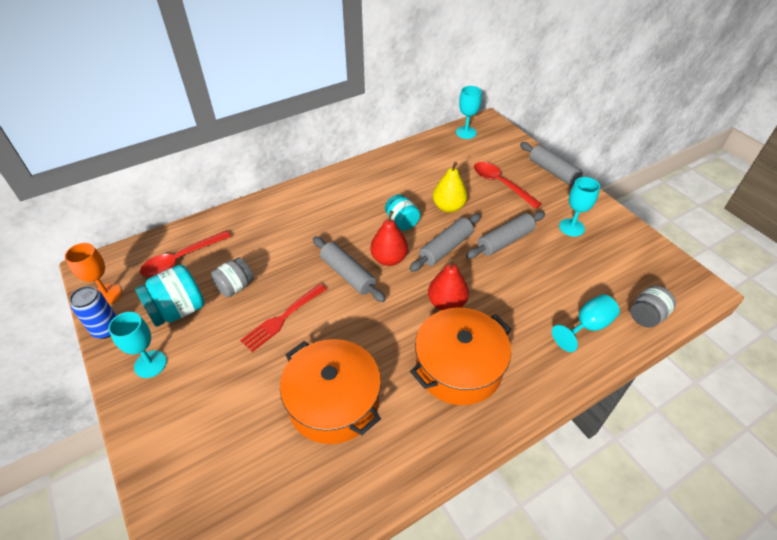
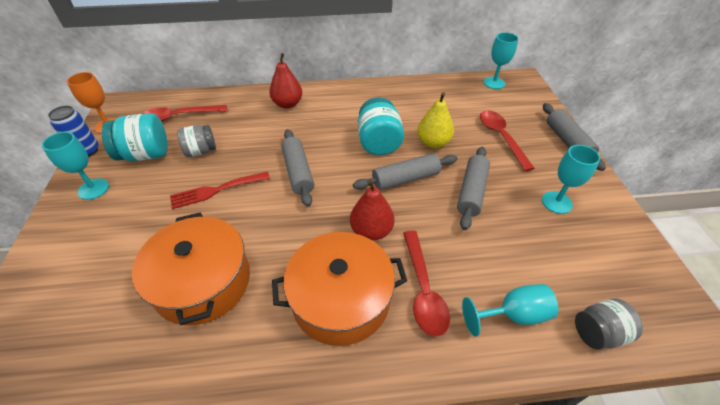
camera: 25 degrees right, 0 degrees up
red pear [370,211,408,266] -> red pear moved to [269,53,302,109]
turquoise jar [385,194,420,231] -> turquoise jar [358,97,404,155], size x1.51
grey rolling pin [466,211,545,259] -> grey rolling pin turned 60 degrees counterclockwise [457,147,490,230]
none -> red spoon [403,230,450,337]

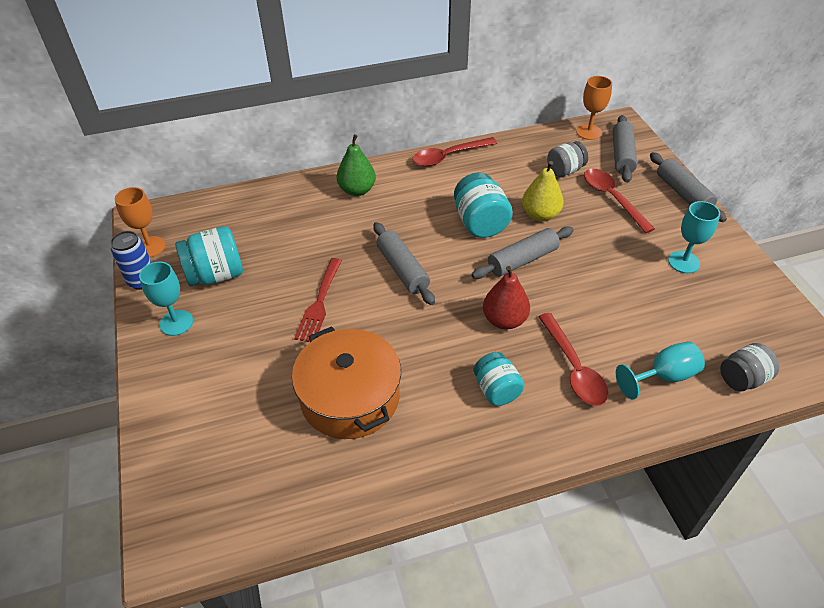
camera: 10 degrees left, 0 degrees up
red spoon [142,105,227,121] -> red spoon moved to [412,137,497,167]
red fork [170,171,270,209] -> red fork turned 45 degrees counterclockwise [294,258,342,342]
grey jar [177,125,216,157] -> grey jar moved to [547,141,588,177]
red pear [269,53,302,109] -> green pear [337,134,376,196]
orange pot [272,232,407,346] -> turquoise jar [474,352,524,406]
grey rolling pin [457,147,490,230] -> grey rolling pin moved to [613,115,637,183]
turquoise goblet [483,32,518,89] -> orange goblet [576,76,612,140]

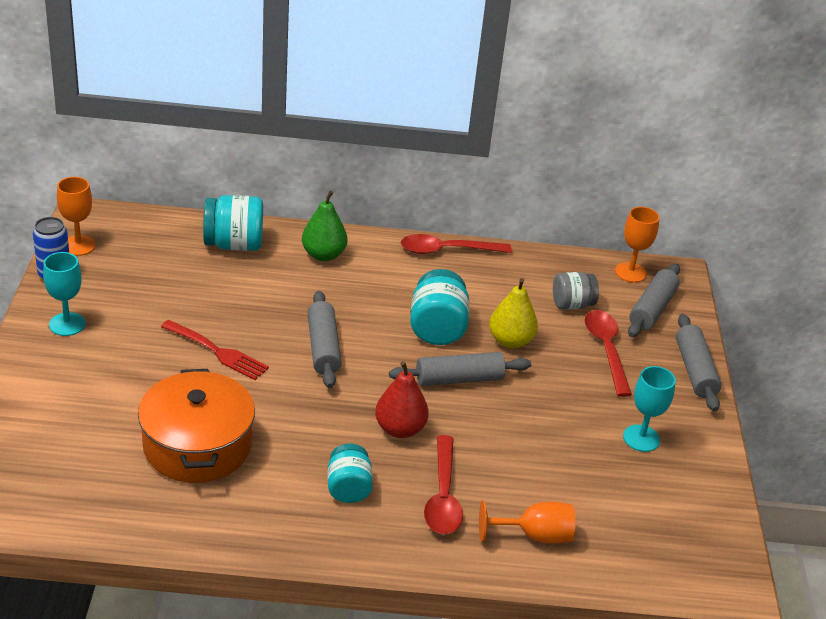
camera: 15 degrees right, 10 degrees down
turquoise jar [175,226,243,286] -> turquoise jar moved to [203,195,263,251]
red fork [294,258,342,342] -> red fork turned 90 degrees counterclockwise [161,320,269,380]
turquoise goblet [616,341,705,400] -> orange goblet [479,500,575,544]
grey jar [720,343,779,392] -> none

